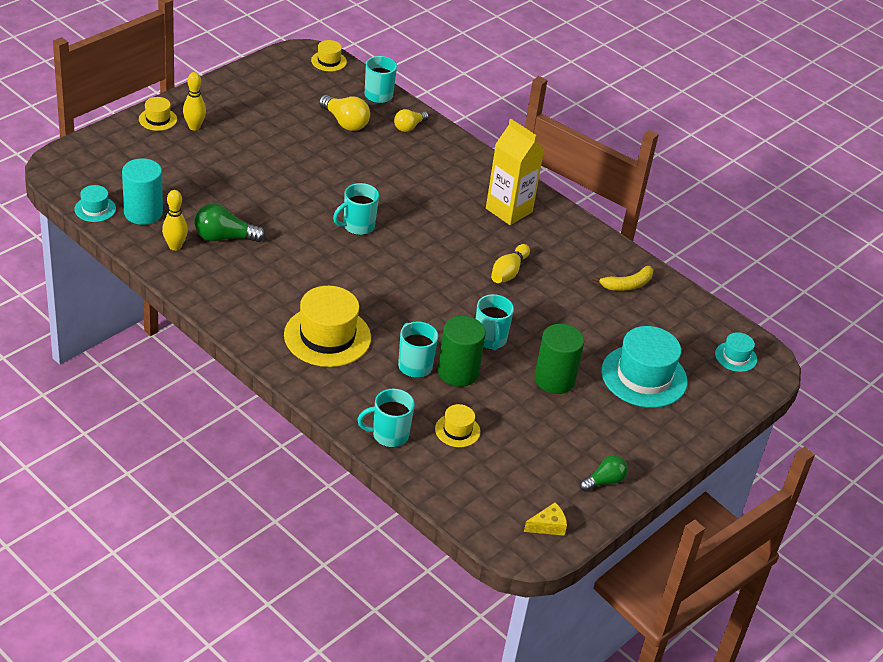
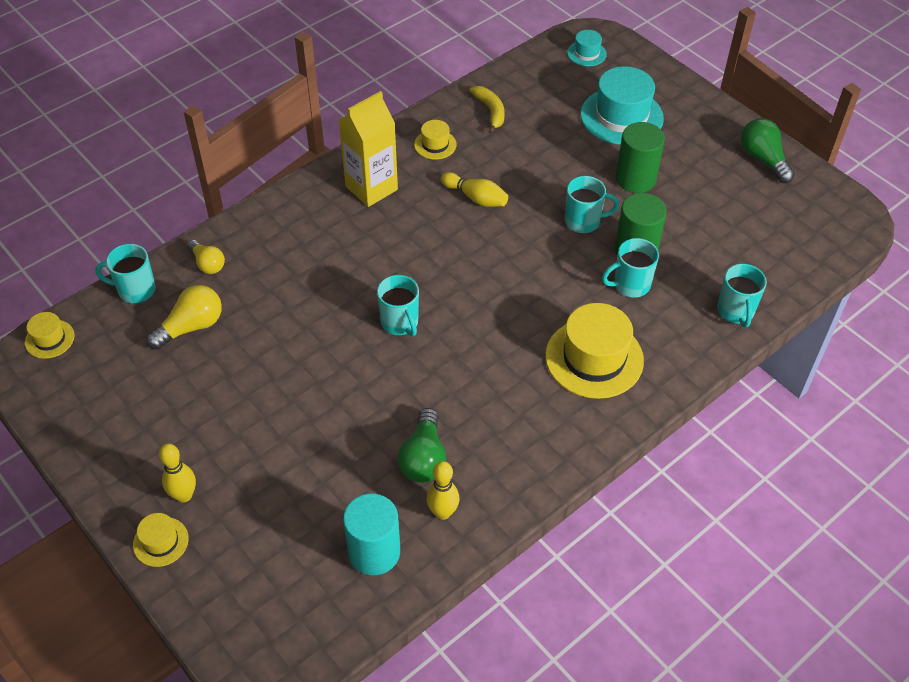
camera: 80 degrees left, 10 degrees up
turquoise hat [74,185,116,222] -> none
yellow hat [435,404,480,447] -> yellow hat moved to [414,120,457,160]
yellow cheese [524,503,567,536] -> none
green light bulb [580,455,628,492] -> green light bulb [741,118,795,183], size x1.51

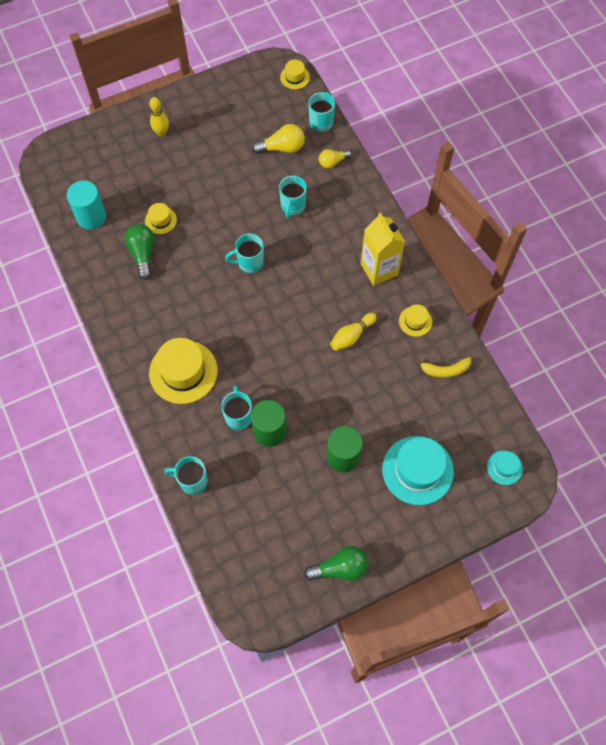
camera: 105 degrees right, 15 degrees up
yellow hat [133,513,189,567] -> yellow hat moved to [145,203,177,234]
yellow light bulb [146,285,222,350] -> yellow light bulb turned 75 degrees counterclockwise [252,124,305,154]
green light bulb [397,408,446,483] -> green light bulb turned 60 degrees clockwise [125,224,155,280]
yellow bowling pin [427,461,459,520] -> none
turquoise mug [565,176,619,234] -> turquoise mug moved to [279,175,307,218]

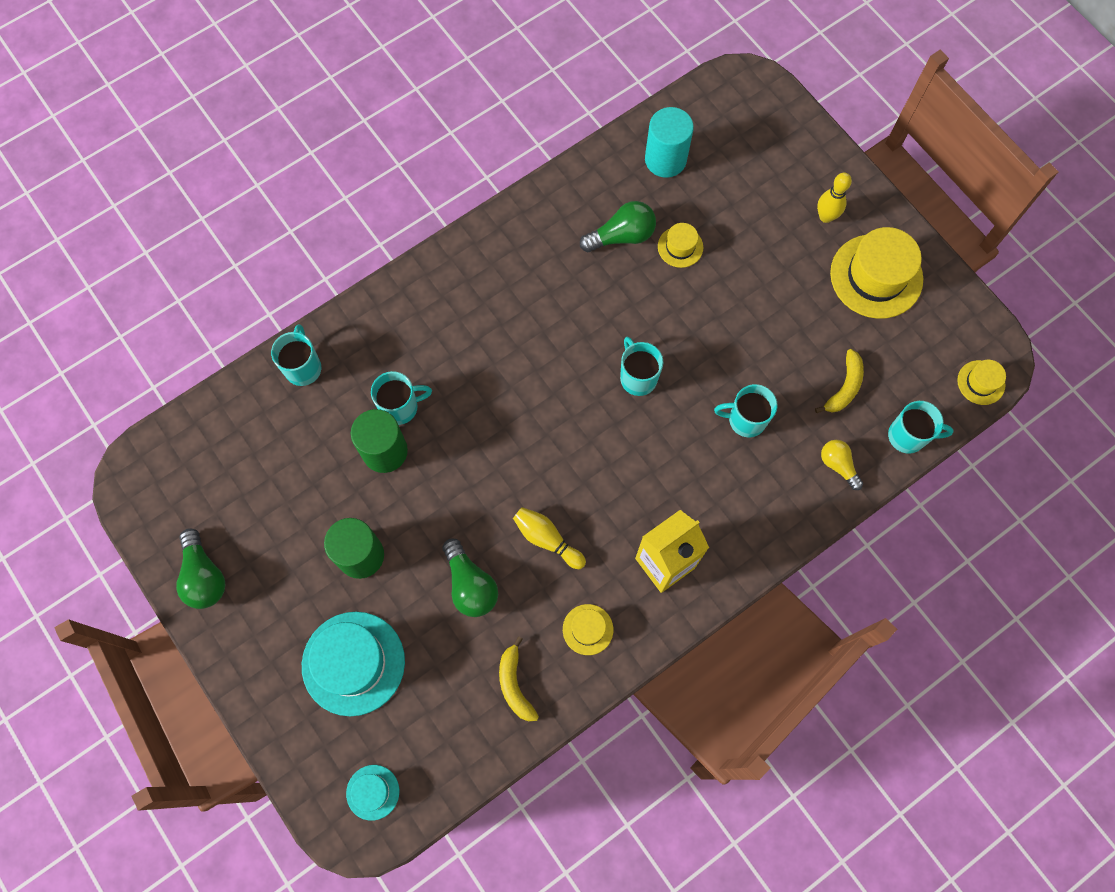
camera: 80 degrees right, 5 degrees up
yellow hat [149,338,218,404] -> yellow hat moved to [830,227,923,319]
yellow light bulb [252,124,305,154] -> yellow banana [815,349,864,413]
none -> green light bulb [442,538,498,617]

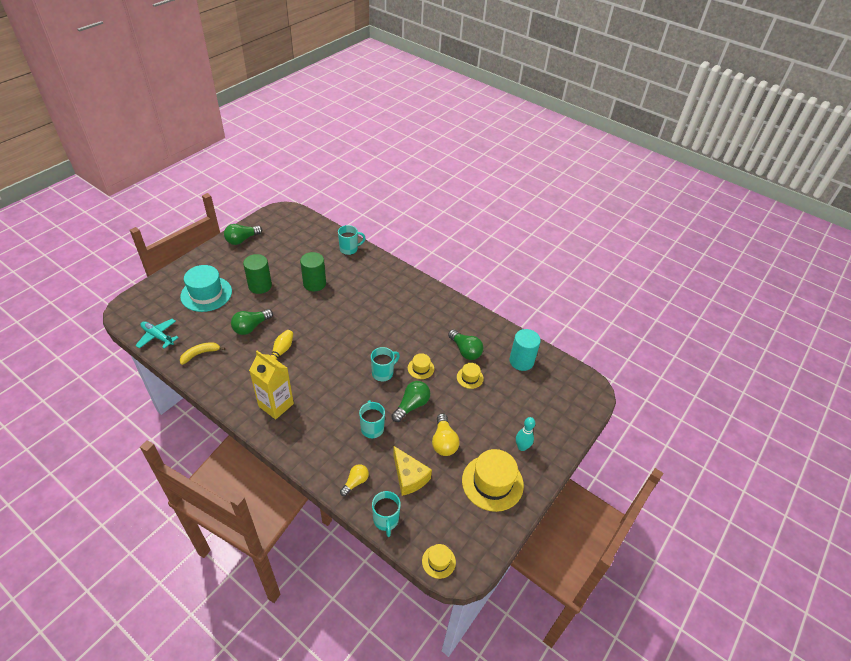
camera: 70 degrees right, 25 degrees down
turquoise hat [346,765,399,821] -> none
turquoise mug [371,371,432,425] -> none
yellow hat [563,604,613,655] -> yellow hat moved to [408,353,434,379]
yellow banana [815,349,864,413] -> yellow cheese [393,446,432,496]
yellow bowling pin [817,172,852,223] -> turquoise bowling pin [516,417,535,451]
none -> turquoise plane [135,319,179,349]
none -> green light bulb [391,381,430,422]
none -> yellow light bulb [432,413,460,456]

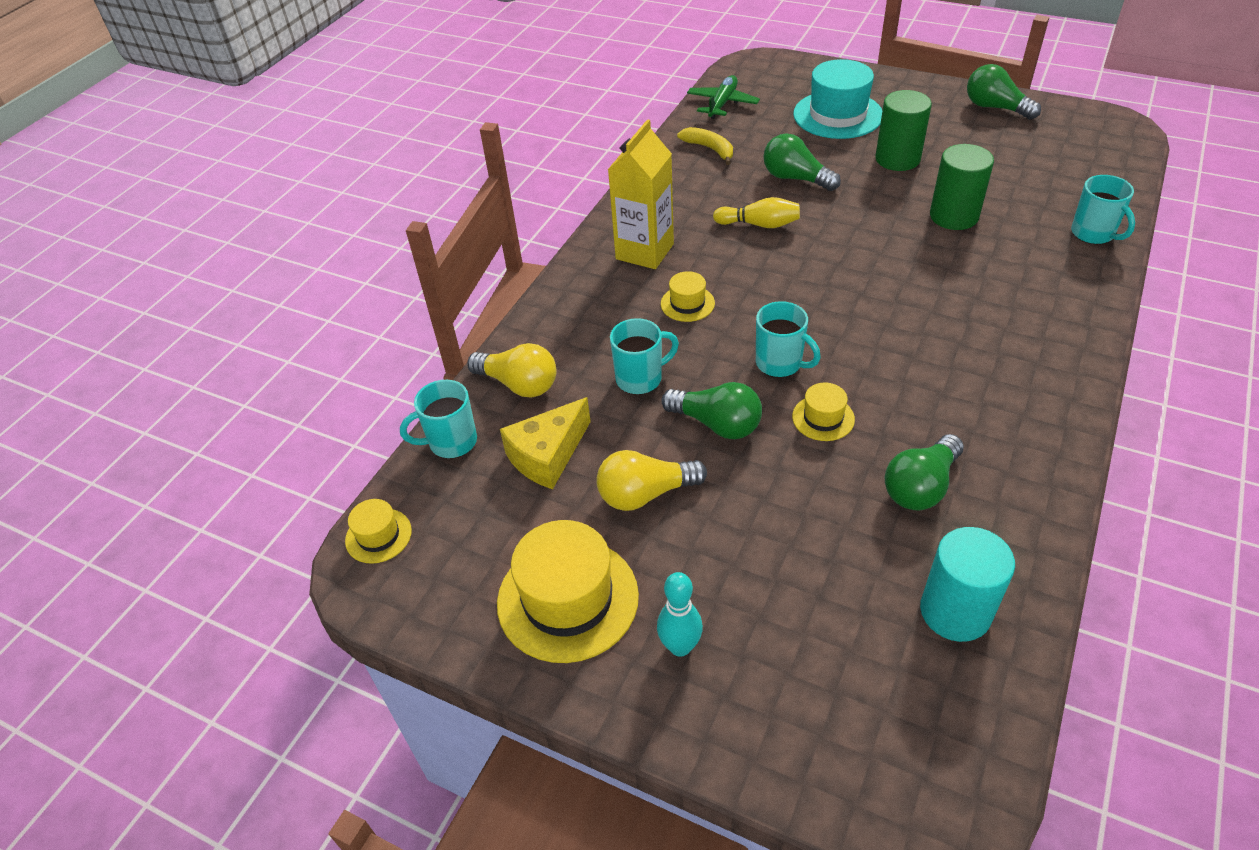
camera: 85 degrees right, 0 degrees up
turquoise plane [135,319,179,349] -> green plane [687,75,760,119]
yellow light bulb [340,464,369,496] -> yellow light bulb [467,343,556,398], size x1.51
yellow hat [457,363,484,389] -> yellow hat moved to [661,271,715,322]

